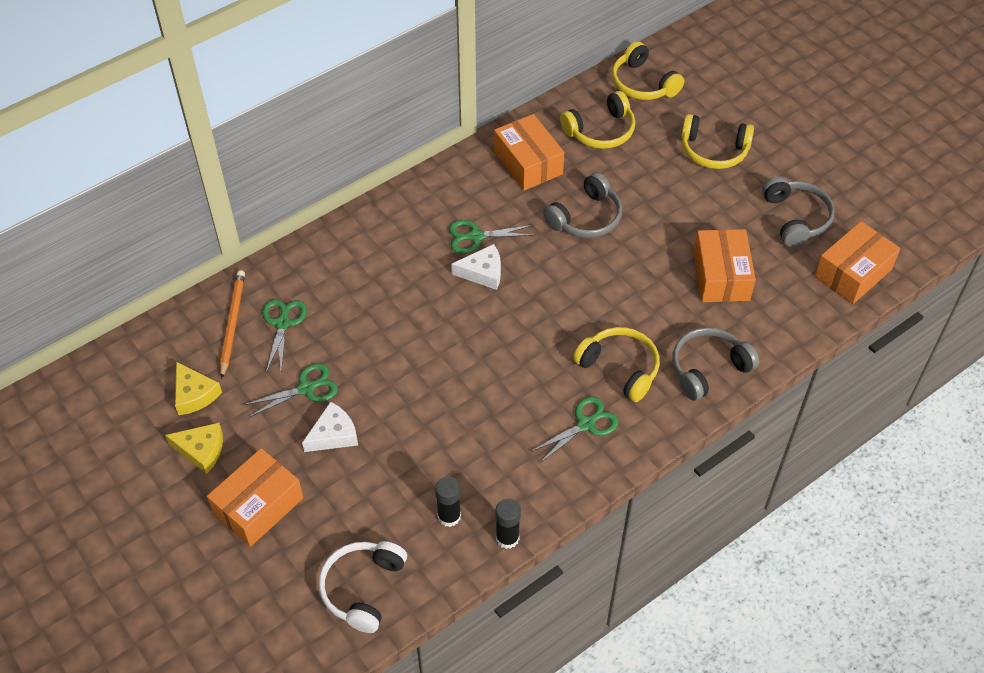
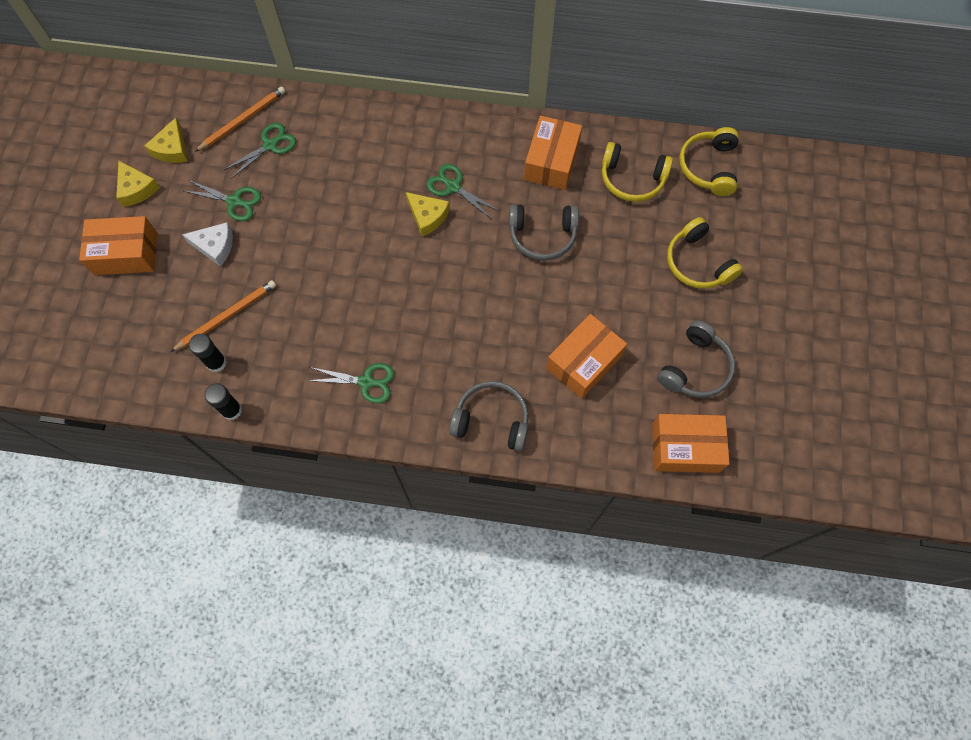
camera: 45 degrees right, 15 degrees up
white headphones [319,541,407,633] -> none
white cheese [451,244,501,290] -> yellow cheese [406,192,450,237]
yellow headphones [573,327,660,402] -> none
none -> orange pencil [171,280,276,352]

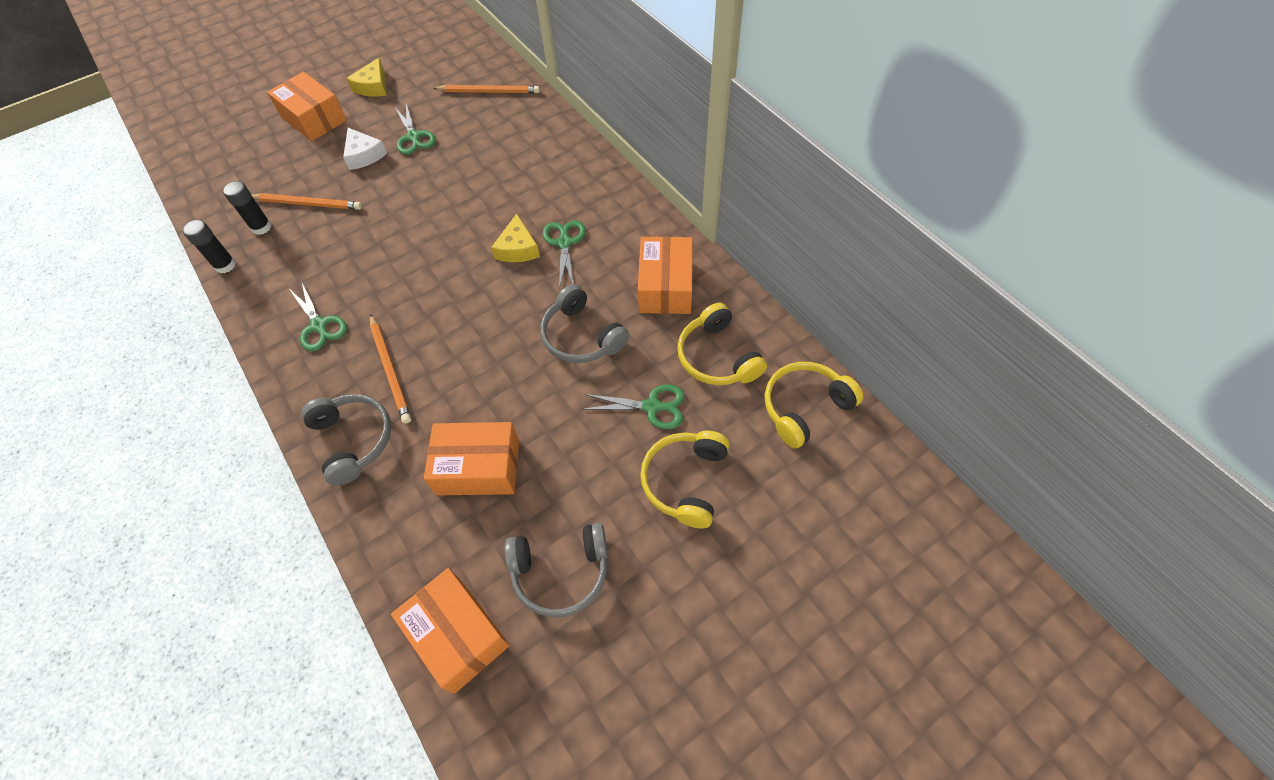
camera: 50 degrees right, 10 degrees down
yellow cheese [144,118,188,163] -> none
green scissors [224,123,296,179] -> green scissors moved to [583,384,684,429]
orange box [524,116,582,190] -> orange box turned 60 degrees counterclockwise [638,236,693,314]
none -> orange pencil [370,314,411,424]

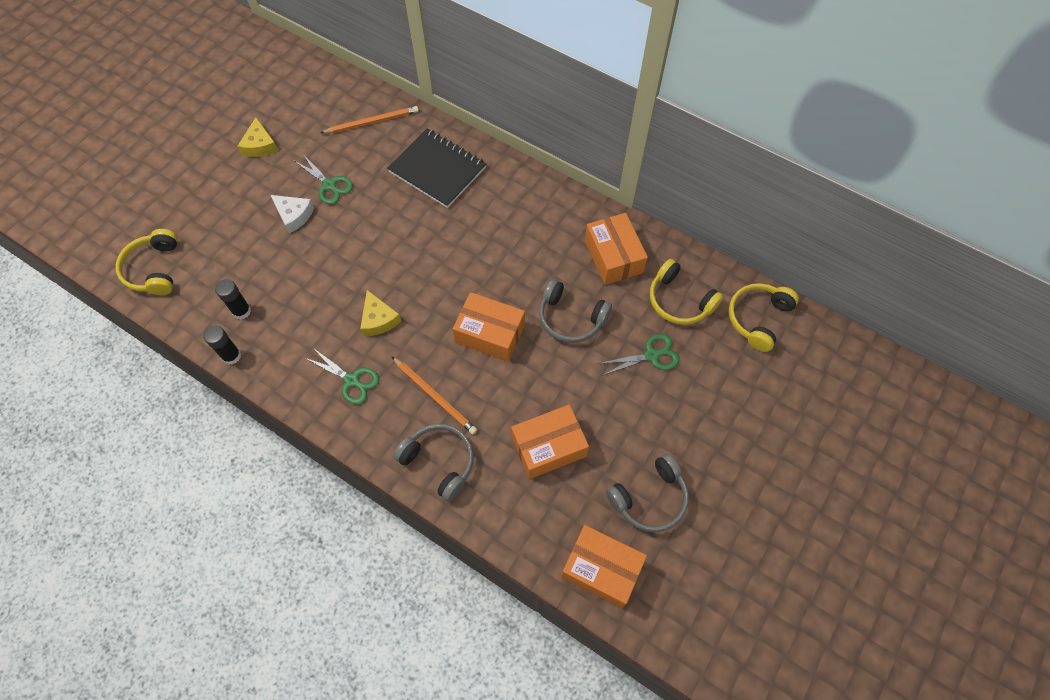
camera: 25 degrees left, 5 degrees up
orange pencil [251,193,362,210] -> none
orange box [267,72,347,142] -> orange box moved to [453,292,525,362]
yellow cheese [491,213,540,262] -> yellow cheese moved to [360,290,401,336]
green scissors [543,220,586,289] -> none
yellow headphones [640,431,730,528] -> yellow headphones moved to [116,229,177,295]
none -> black notebook [387,129,486,208]

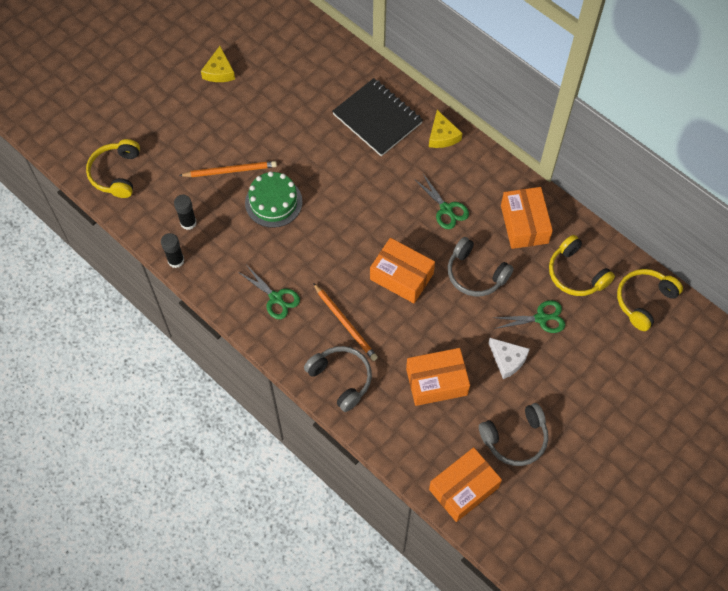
camera: 10 degrees right, 0 degrees up
white cheese [271,195,314,233] -> white cheese moved to [488,338,530,379]
green scissors [295,153,353,204] -> green scissors moved to [414,174,469,229]
orange pencil [320,106,419,133] -> orange pencil moved to [179,161,277,177]
yellow cheese [360,290,401,336] -> yellow cheese moved to [429,110,463,148]
orange box [561,525,647,608] -> orange box turned 75 degrees counterclockwise [429,447,502,522]
none -> green cake [245,171,303,228]

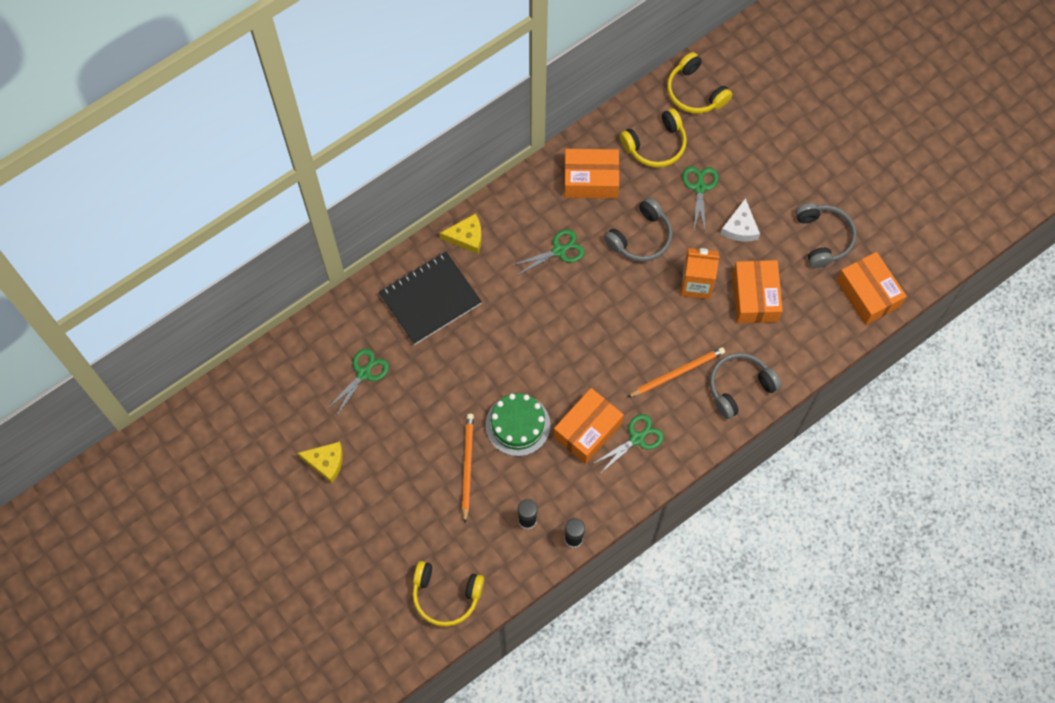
camera: 80 degrees left, 5 degrees up
orange box [370,238,435,303] -> orange box moved to [554,388,624,464]
white cheese [488,338,530,379] -> white cheese turned 135 degrees clockwise [721,198,760,242]
none -> green scissors [326,348,389,417]
none -> orange carton [681,248,720,299]

